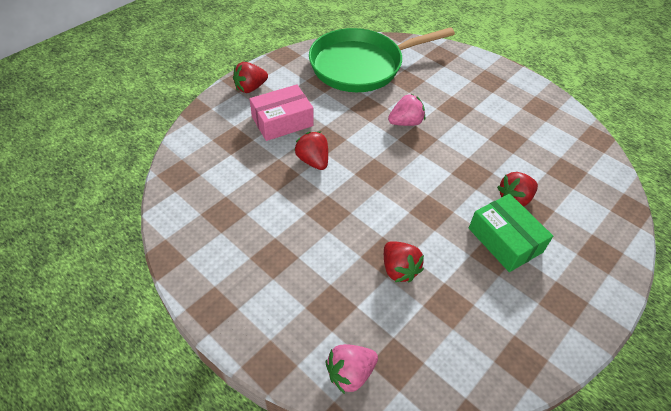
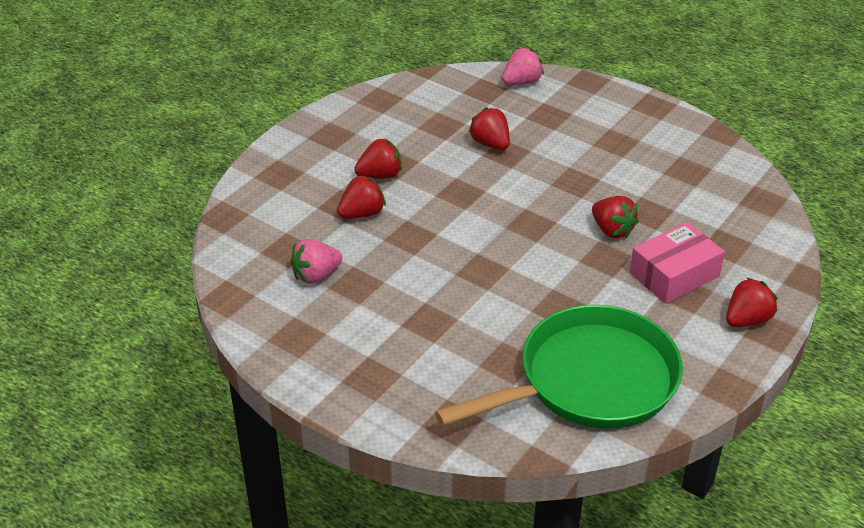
camera: 175 degrees right, 10 degrees down
pink strawberry [388,94,425,126] -> pink strawberry moved to [290,239,342,284]
green box [469,194,553,272] -> red strawberry [354,138,402,179]

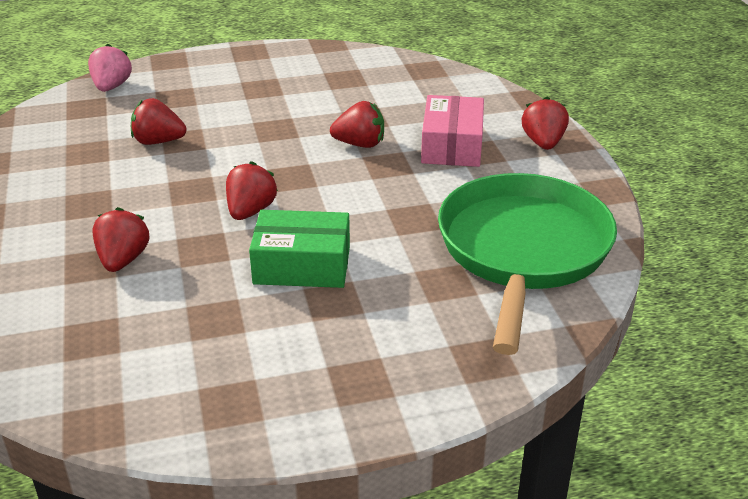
camera: 50 degrees left, 5 degrees down
pink strawberry [290,239,342,284] -> none
red strawberry [354,138,402,179] -> red strawberry moved to [226,161,278,220]
none -> green box [249,210,350,288]

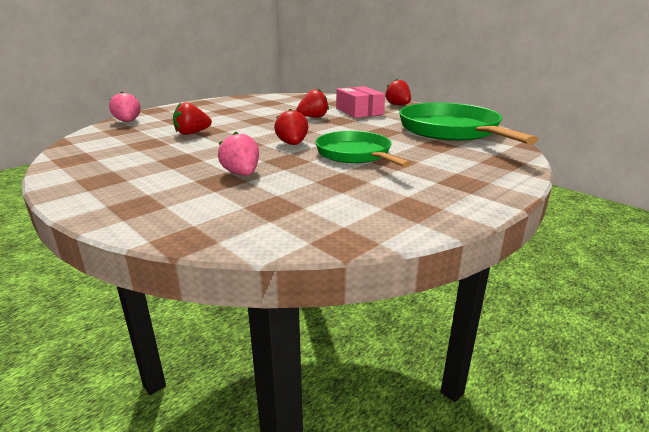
camera: 30 degrees left, 10 degrees down
red strawberry [92,207,150,272] -> pink strawberry [218,132,259,176]
green box [249,210,350,288] -> green pan [315,131,411,167]

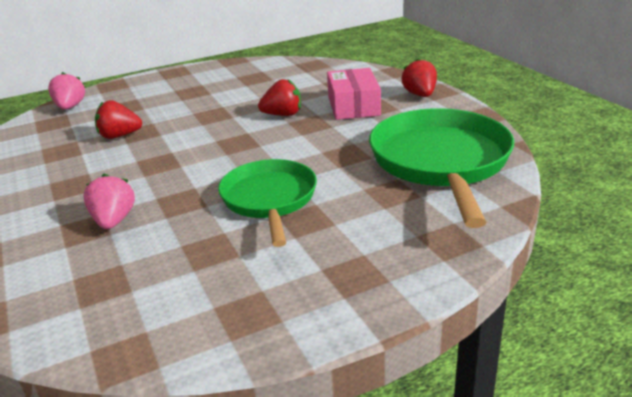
camera: 20 degrees right, 5 degrees up
red strawberry [274,108,308,145] -> none

